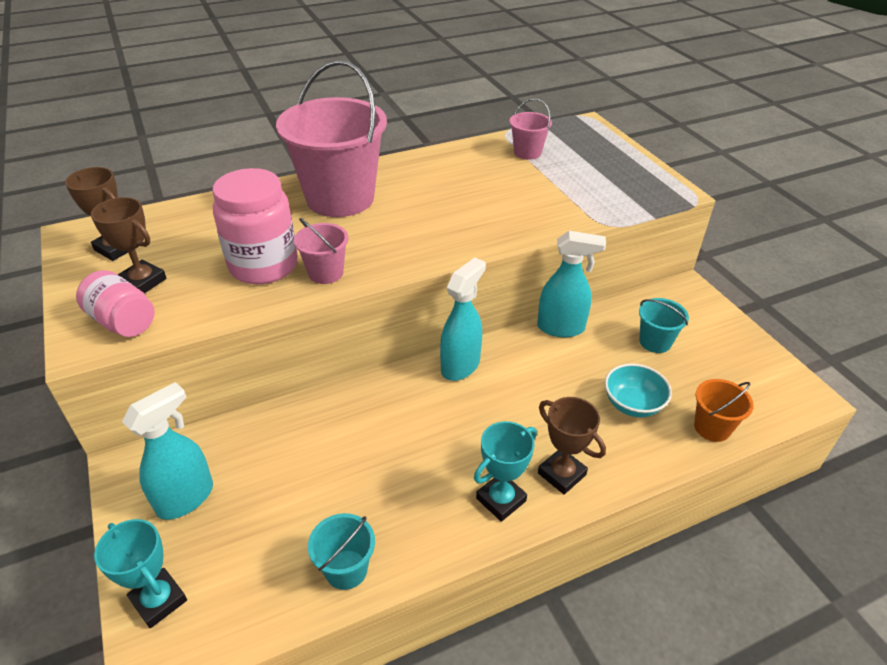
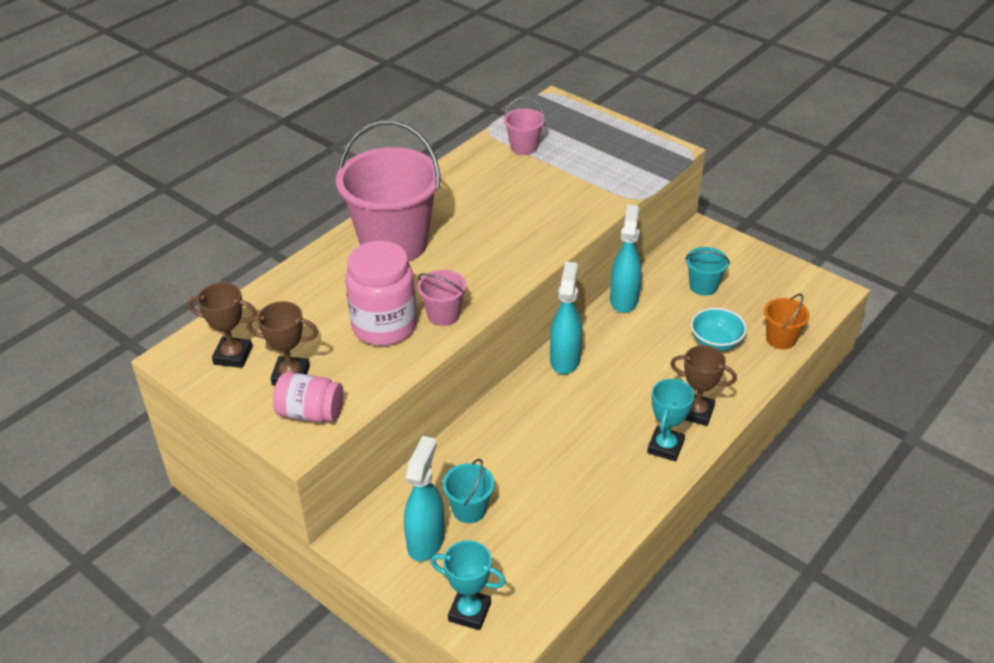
camera: 25 degrees left, 0 degrees up
turquoise bucket [308,513,375,590] -> turquoise bucket moved to [442,459,494,523]
turquoise spray bottle [537,231,606,337] -> turquoise spray bottle turned 60 degrees counterclockwise [610,205,642,313]

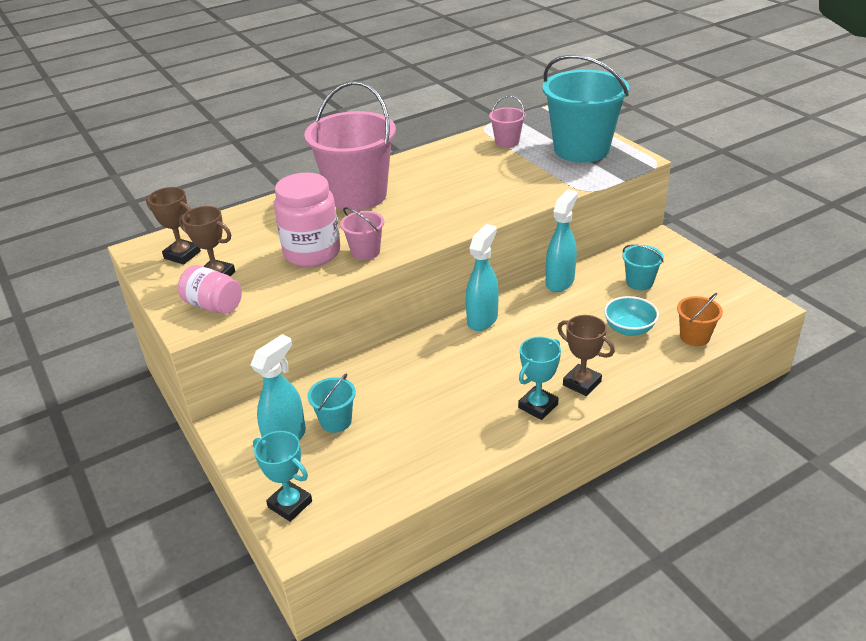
camera: 20 degrees right, 5 degrees down
none -> turquoise bucket [542,55,629,163]

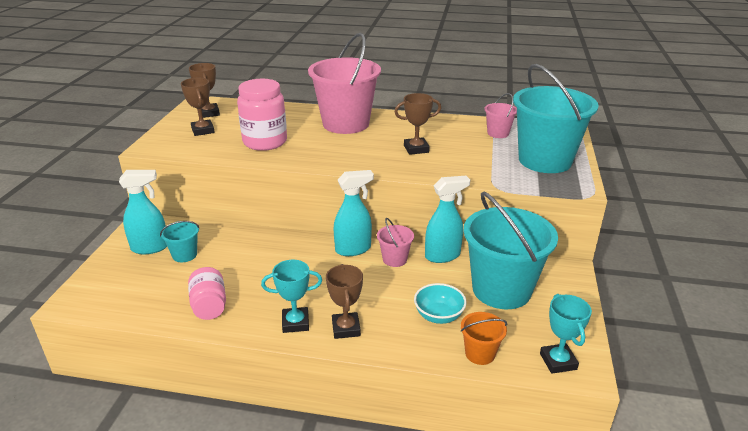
camera: 40 degrees right, 5 degrees down
pink jar [178,265,242,314] -> pink jar moved to [188,267,226,320]
turquoise trophy [253,431,312,522] -> turquoise trophy moved to [540,294,592,374]
pink bucket [340,207,384,260] -> pink bucket moved to [377,218,414,267]
turquoise bucket [622,244,664,290] -> turquoise bucket [463,192,558,309], size x2.23
none -> brown trophy [395,93,441,155]

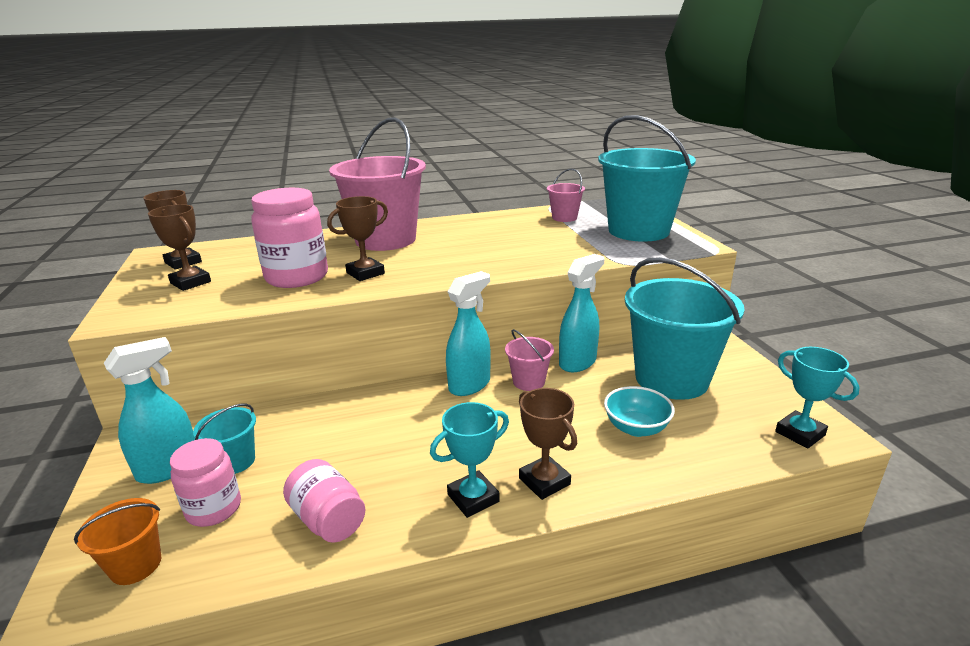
camera: 25 degrees left, 5 degrees down
brown trophy [395,93,441,155] -> brown trophy moved to [327,196,388,281]
orange bucket [461,312,507,365] -> orange bucket moved to [74,498,161,585]
none -> pink jar [170,438,241,527]

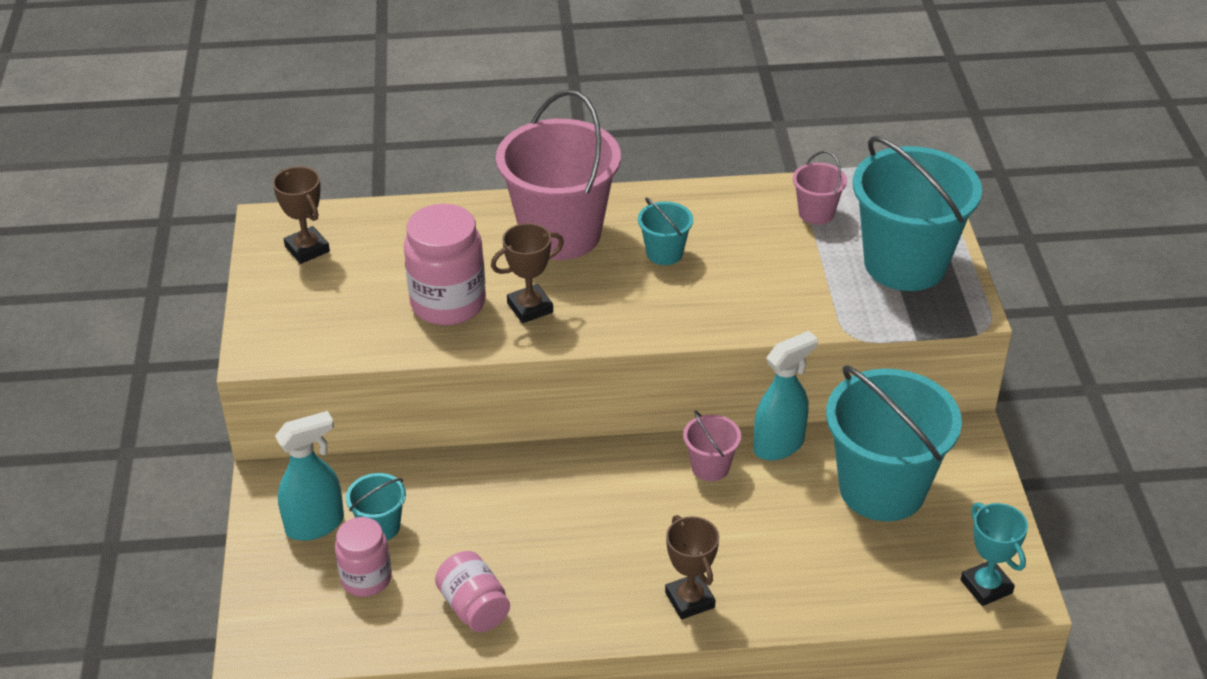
camera: 10 degrees right, 15 degrees up
orange bucket [74,498,161,585] -> none
brown trophy [148,204,211,291] -> none
turquoise trophy [430,402,509,518] -> none
turquoise spray bottle [446,271,491,396] -> none
turquoise bowl [604,386,675,437] -> none
none -> turquoise bucket [638,197,693,265]

